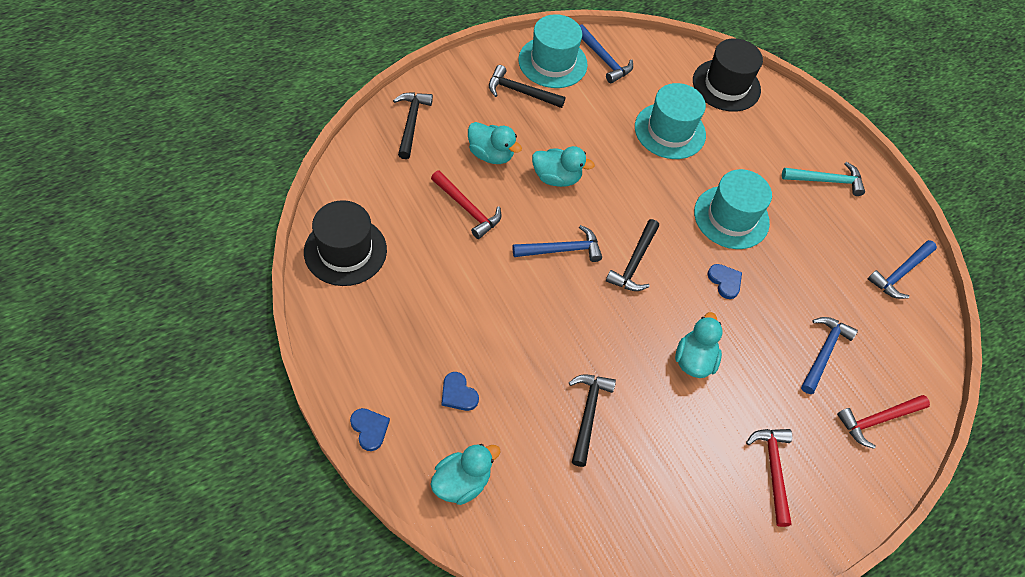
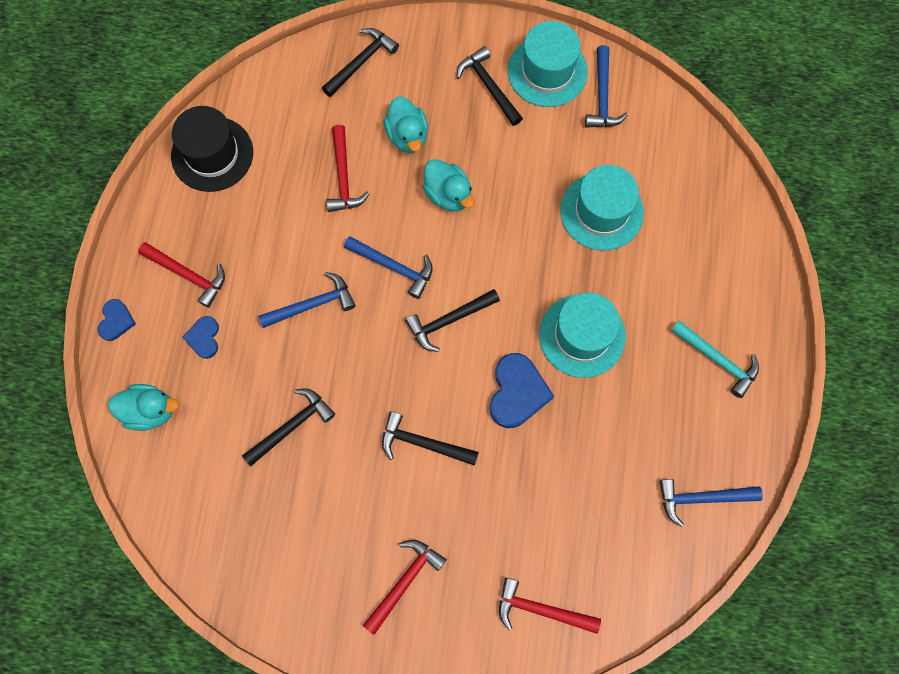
camera: 45 degrees right, 15 degrees up
turquoise duck [675,312,723,378] -> black hammer [382,411,479,466]
black hat [693,38,763,112] -> none
blue heart [708,264,742,299] -> blue heart [490,353,554,428], size x1.74
blue hammer [801,317,858,394] -> blue hammer moved to [258,272,356,328]
none -> red hammer [138,242,225,308]

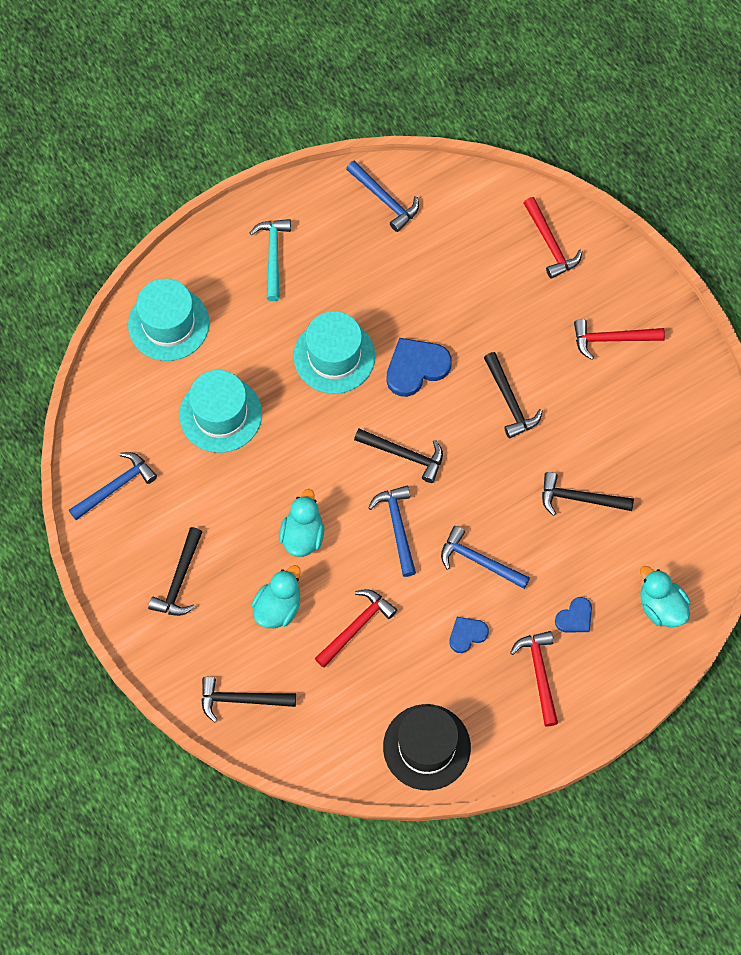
camera: 130 degrees left, 5 degrees down
blue heart [98,299,136,341] -> blue heart moved to [449,617,489,653]
turquoise hat [508,21,588,107] -> turquoise hat moved to [128,279,209,361]

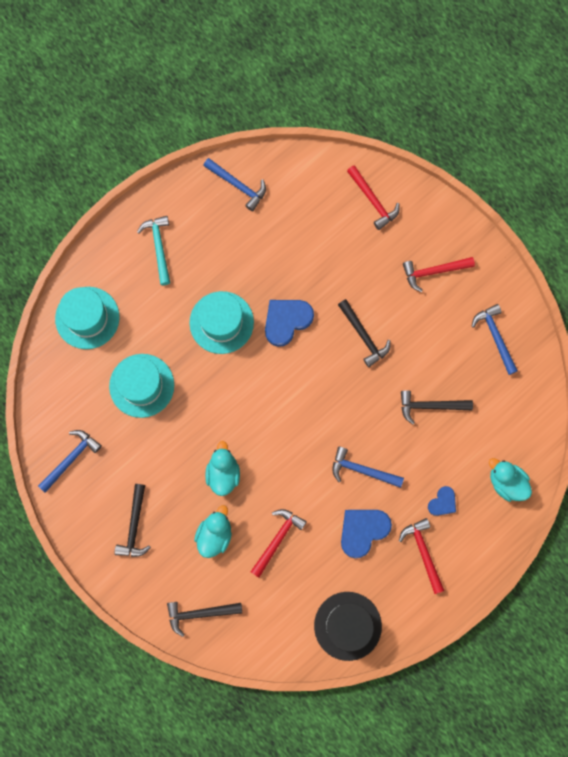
camera: 10 degrees left, 10 degrees up
black hammer [354,429,443,483] -> none
blue hammer [368,486,416,577] -> blue hammer moved to [471,304,518,375]
blue heart [449,617,489,653] -> blue heart [341,510,392,558], size x1.74

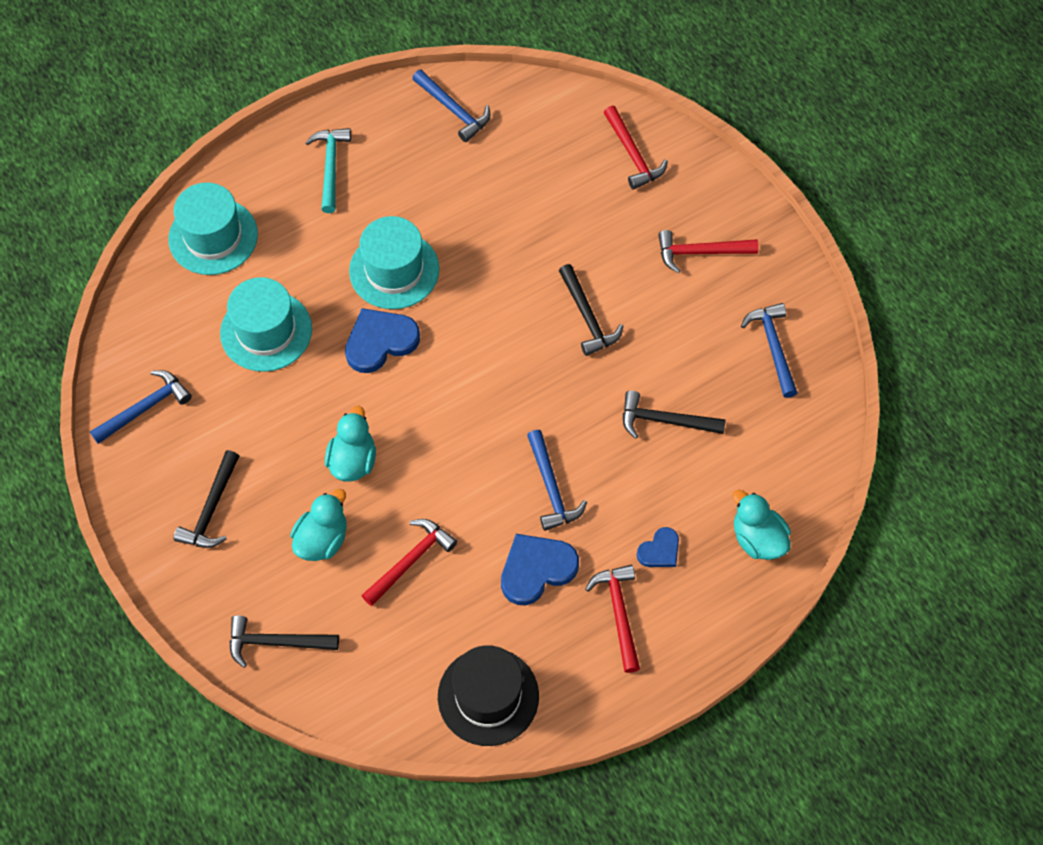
camera: 10 degrees right, 15 degrees down
blue heart [265,300,314,347] -> blue heart moved to [345,308,420,373]
blue hammer [332,447,404,488] -> blue hammer turned 135 degrees counterclockwise [527,430,587,531]

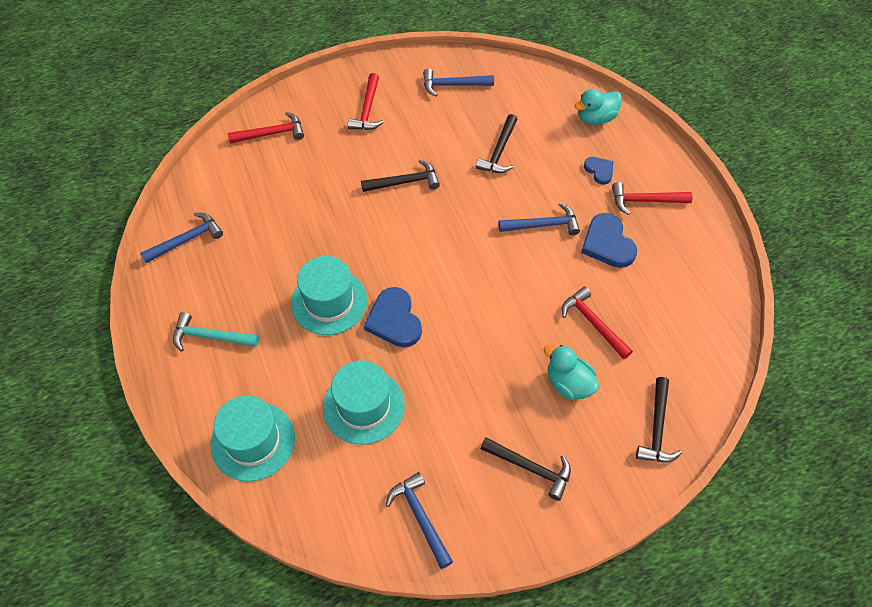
camera: 80 degrees left, 5 degrees down
turquoise duck [325,406,376,482] -> none
black hat [438,645,539,746] -> none

